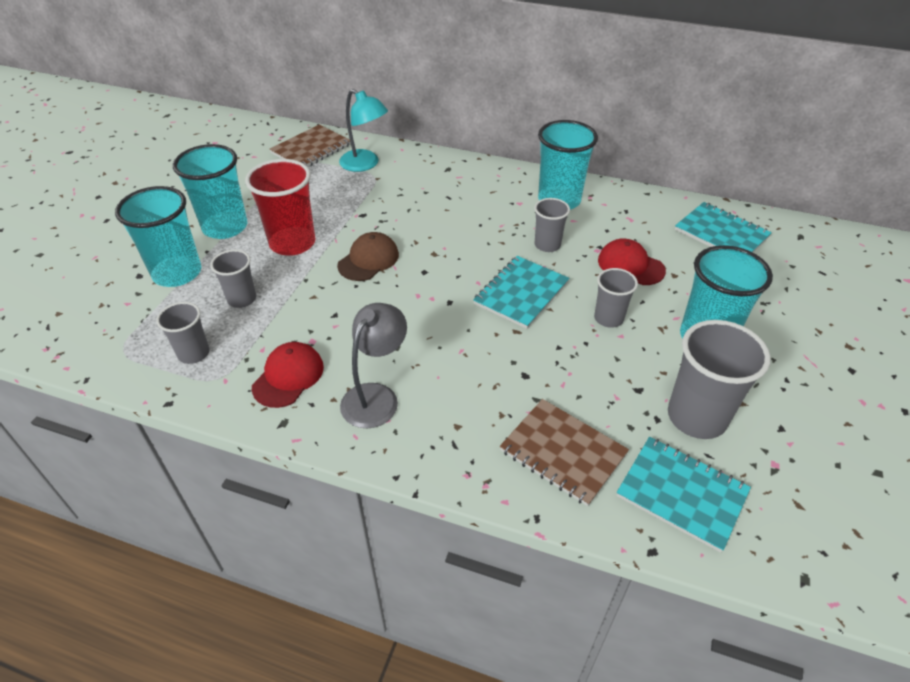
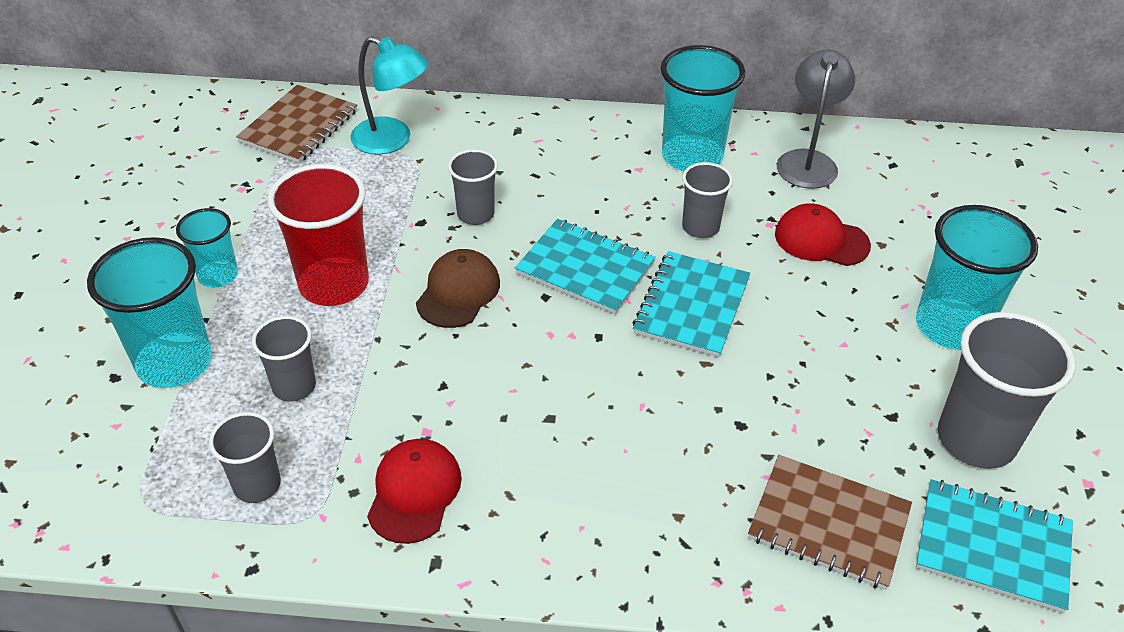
camera: 15 degrees left, 0 degrees up
turquoise cup [173,144,247,239] -> turquoise cup [176,208,238,288], size x0.57
grey lamp [340,303,407,428] -> grey lamp moved to [777,49,855,189]
grey cup [594,268,638,328] -> grey cup moved to [448,149,498,225]
turquoise notebook [675,202,772,252] -> turquoise notebook moved to [515,219,655,314]

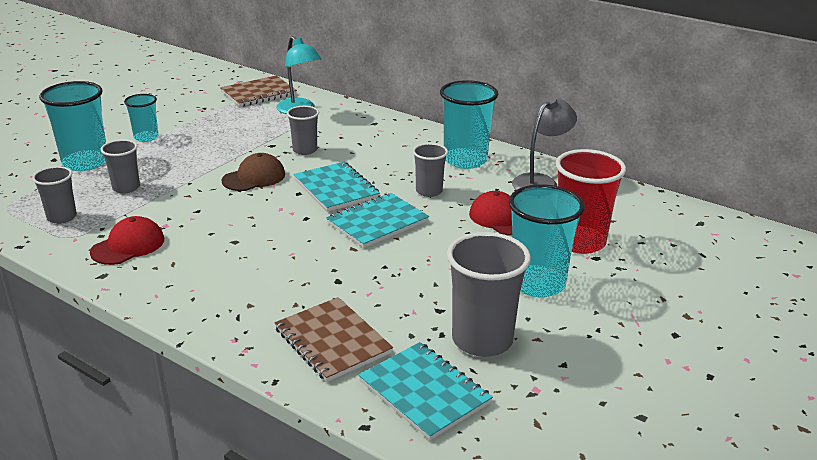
camera: 30 degrees right, 15 degrees down
red cup [267,164,369,306] -> red cup moved to [555,149,626,254]

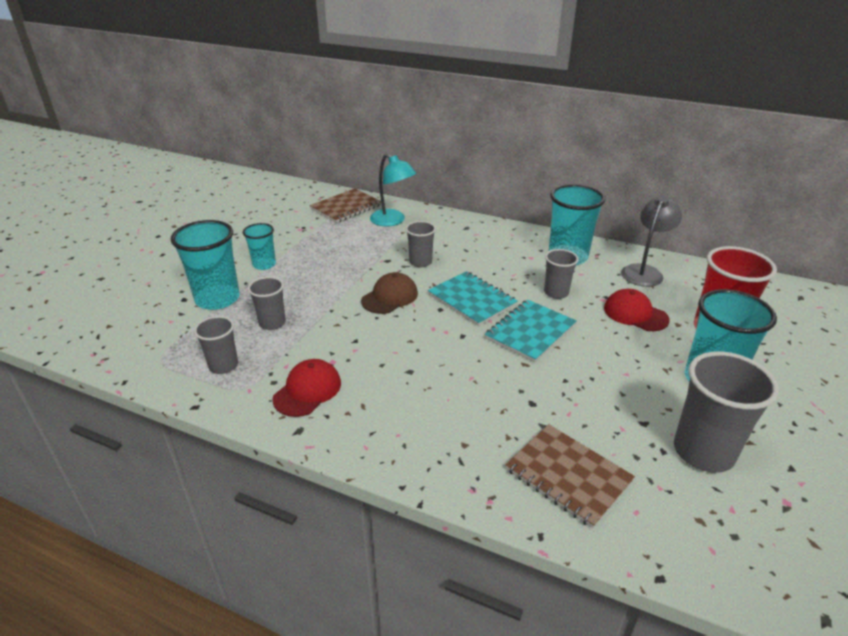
camera: 10 degrees left, 5 degrees up
turquoise notebook [359,342,493,440] -> none

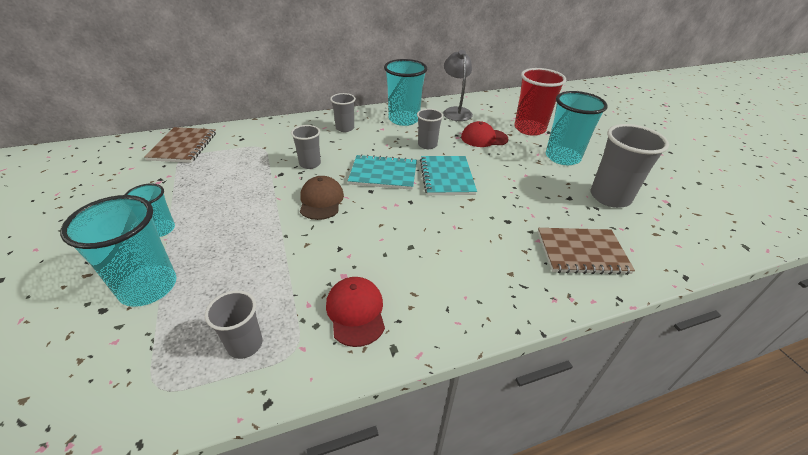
camera: 45 degrees left, 5 degrees up
grey cup [248,277,286,330] -> grey cup moved to [330,93,356,132]
turquoise lamp [370,154,416,227] -> none

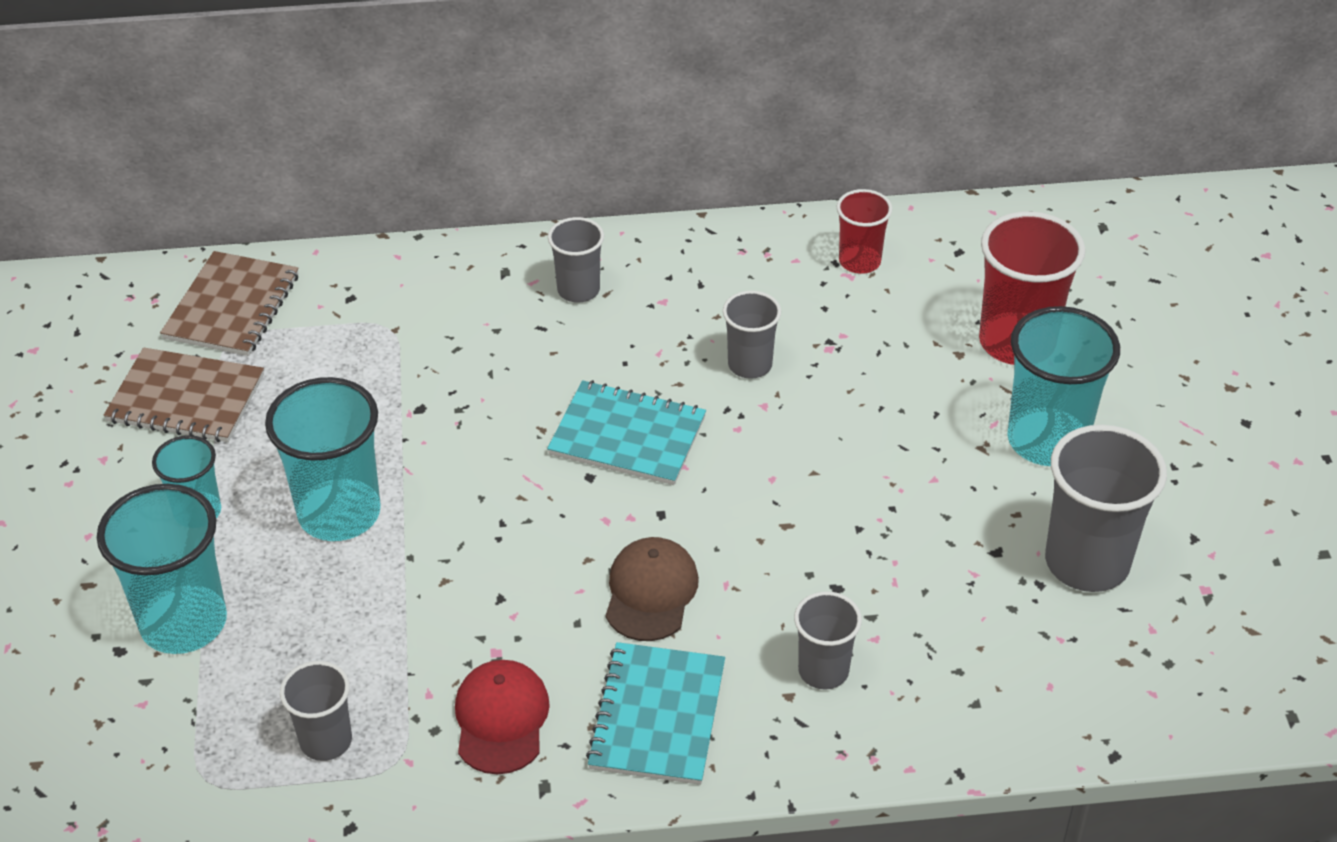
camera: 15 degrees right, 5 degrees up
grey cup [291,125,321,169] -> grey cup moved to [794,591,862,689]
brown cap [300,176,344,220] -> brown cap moved to [606,537,699,641]
turquoise cup [384,59,427,126] -> turquoise cup moved to [265,377,381,541]
turquoise notebook [420,156,477,195] -> turquoise notebook moved to [586,642,725,785]
grey lamp [443,50,473,121] -> red cup [836,189,892,274]
red cap [461,121,508,147] -> none
brown notebook [538,228,635,275] -> brown notebook moved to [104,347,264,442]

